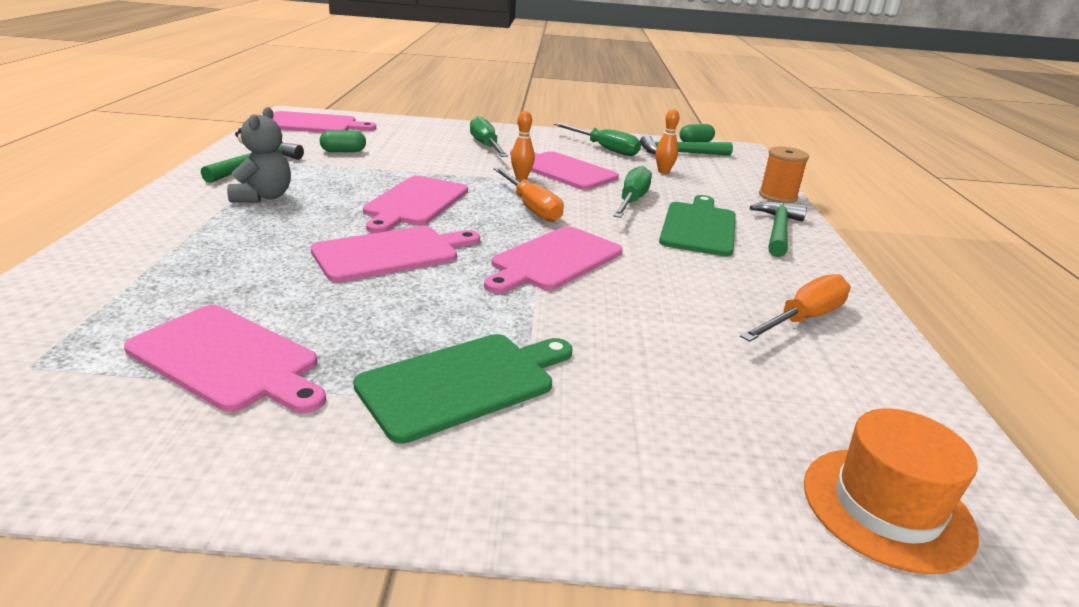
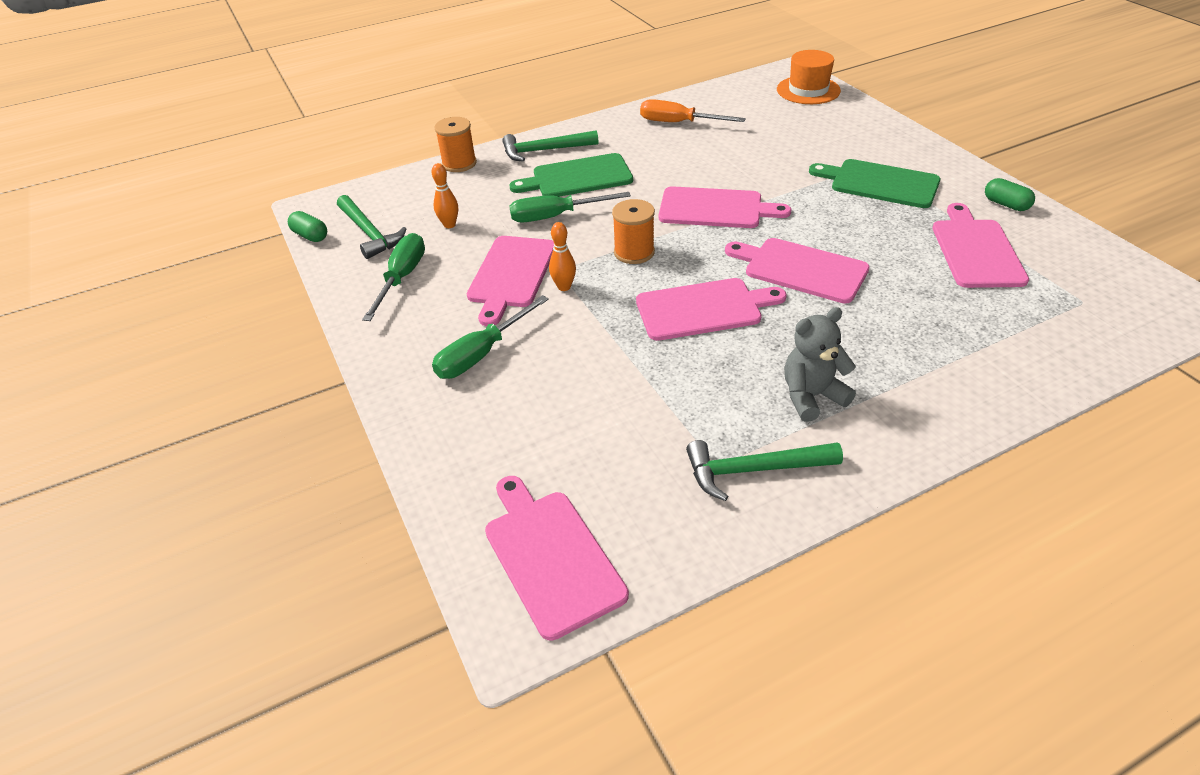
camera: 115 degrees left, 15 degrees up
green capsule [320,130,366,152] -> green capsule moved to [985,178,1035,211]
orange screwdriver [493,167,564,222] -> orange spool [612,199,655,264]

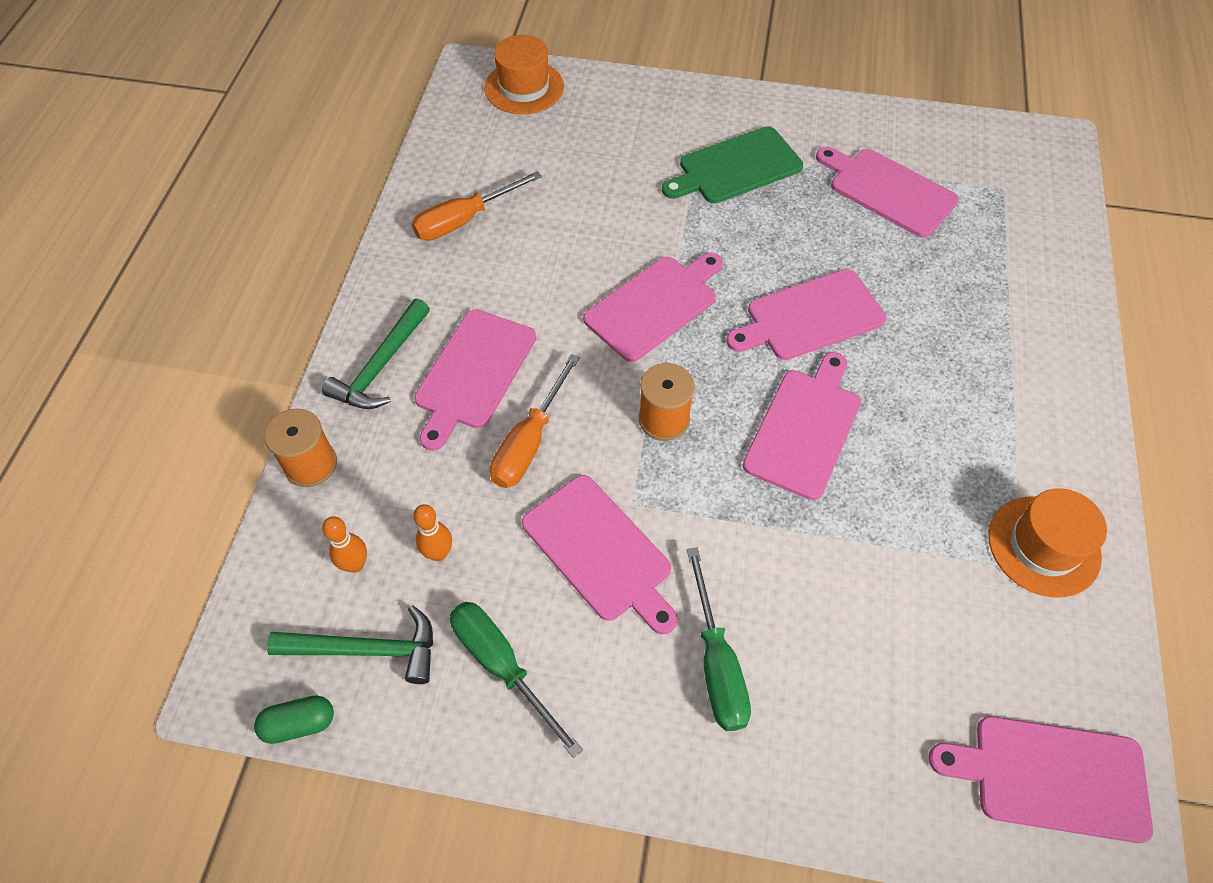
camera: 55 degrees left, 15 degrees up
green screwdriver [509,192,631,222] -> orange screwdriver [490,354,580,488]
green cutting board [510,153,633,197] -> pink cutting board [414,309,536,451]
orange bowling pin [549,222,576,291] -> orange bowling pin moved to [322,516,367,573]
green hammer [686,440,843,501] -> orange hat [988,488,1107,598]
grey teddy bear [784,307,856,422] -> none
green capsule [985,178,1035,211] -> none

